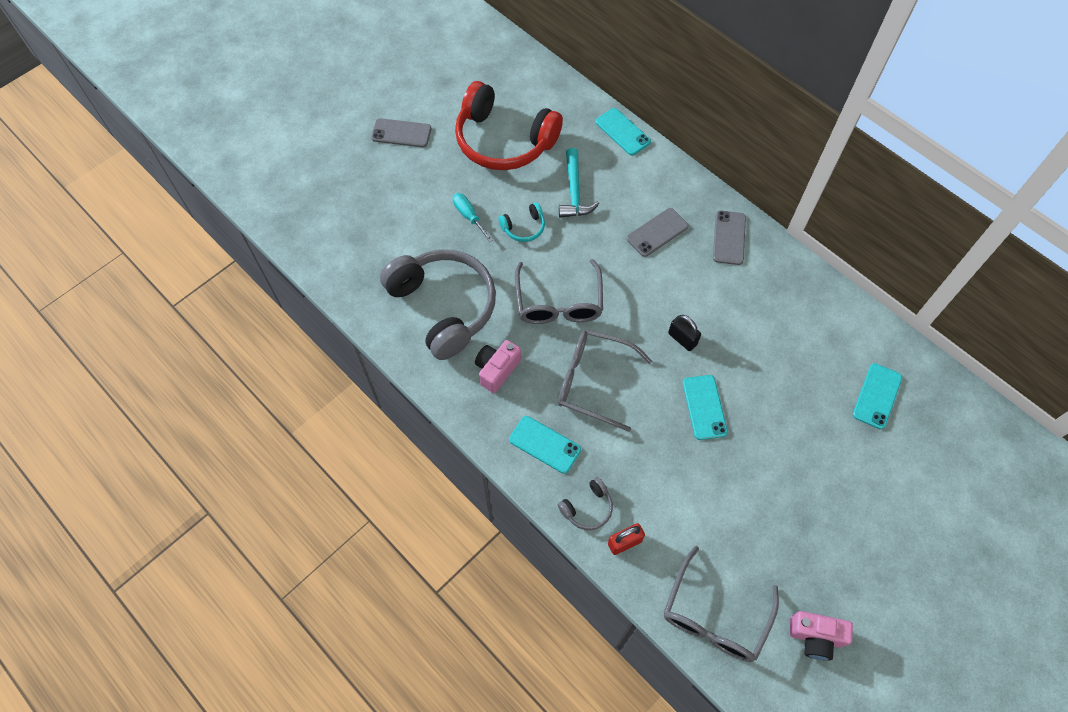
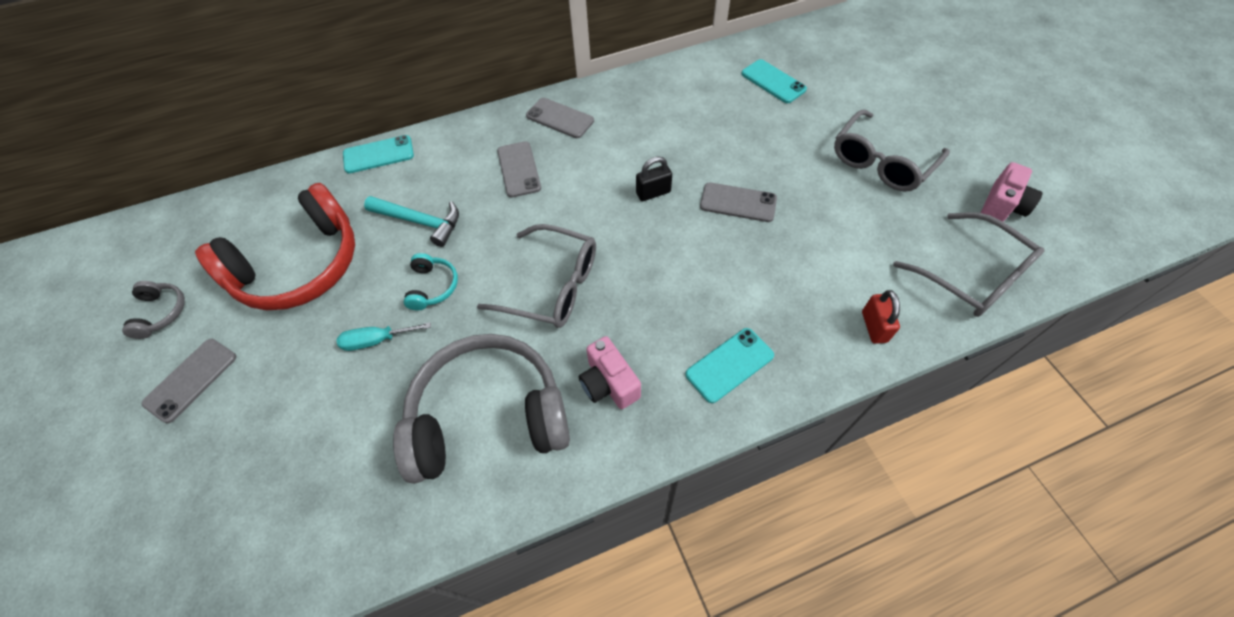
camera: 65 degrees left, 5 degrees down
grey glasses [558,330,652,432] -> grey glasses moved to [834,109,950,192]
grey headphones [558,477,613,530] -> grey headphones moved to [122,281,185,339]
turquoise phone [683,375,728,440] -> grey phone [700,182,777,222]

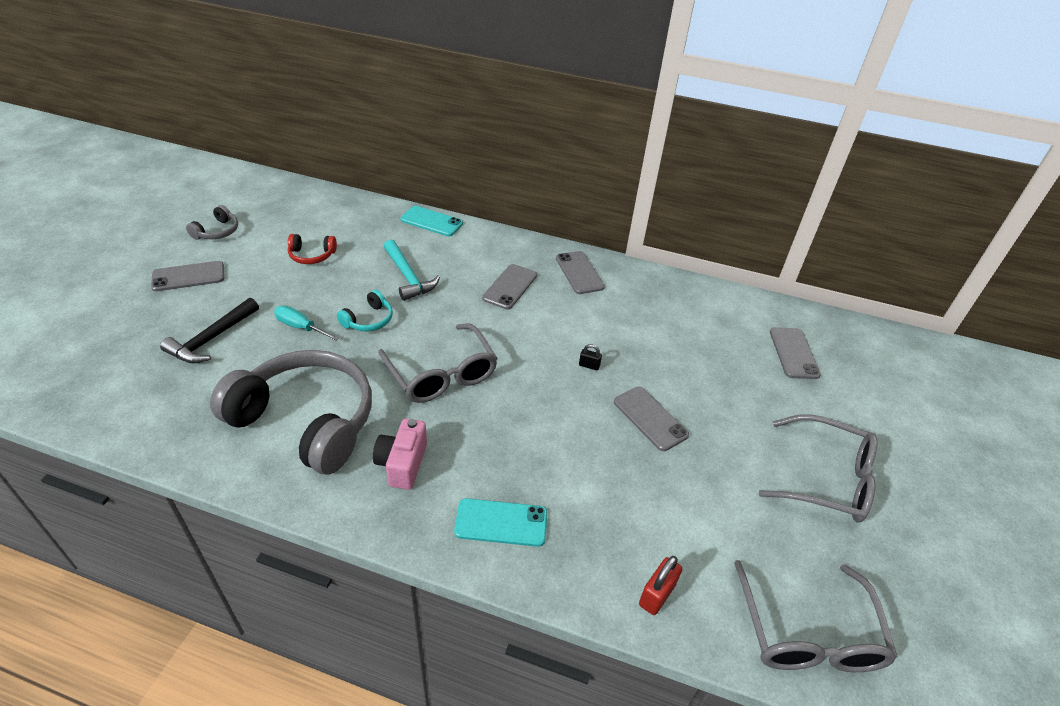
camera: 35 degrees right, 15 degrees down
red headphones [195,183,355,310] -> red headphones [288,234,337,264], size x0.42
black padlock [636,156,672,201] -> black padlock [579,344,602,370], size x0.60
turquoise phone [741,59,807,103] -> grey phone [770,327,821,379]
grey glasses [834,109,950,192] -> grey glasses turned 150 degrees counterclockwise [759,414,878,523]
pink camera [981,162,1043,222] -> none
none -> black hammer [160,298,259,363]

